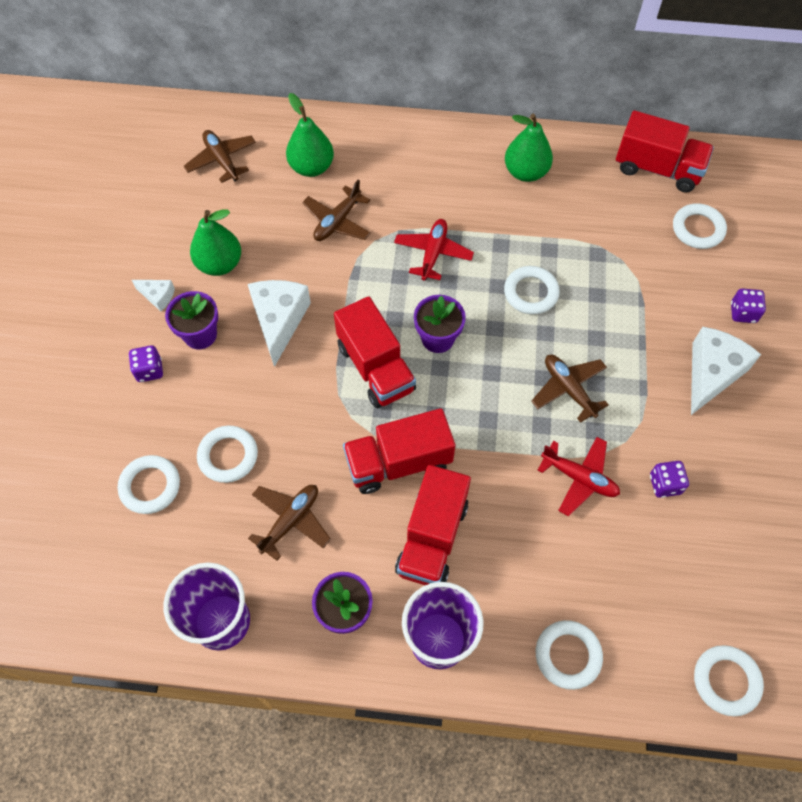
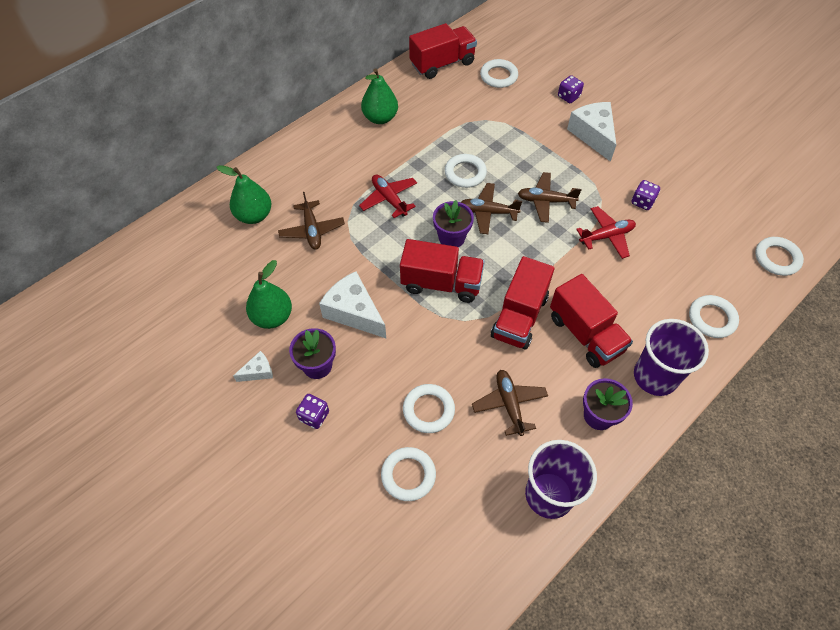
camera: 50 degrees left, 5 degrees down
brown plane [184,130,256,183] -> brown plane moved to [461,183,522,234]

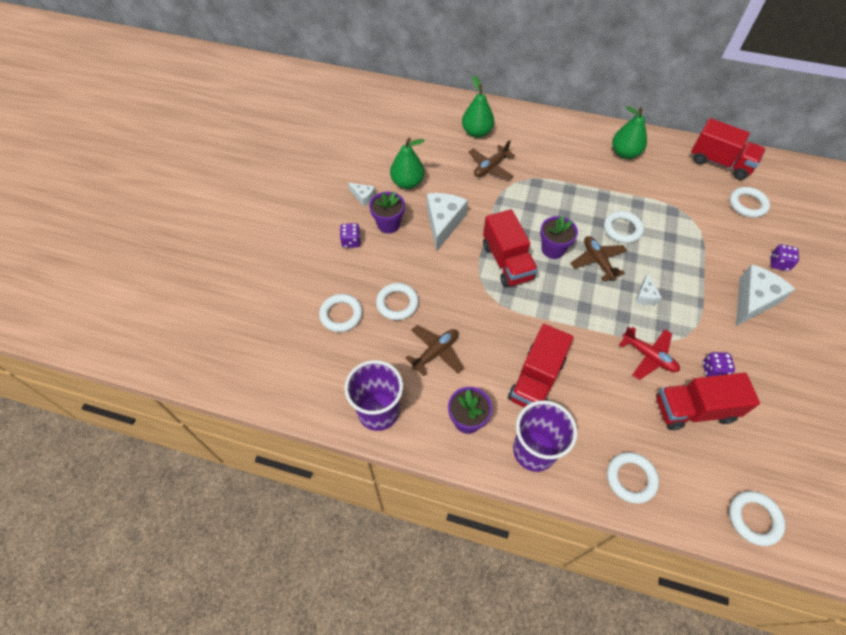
camera: 60 degrees right, 0 degrees up
red plane [359,175,417,218] -> none
red truck [491,256,555,350] -> red truck moved to [656,372,760,430]
brown plane [518,172,581,223] -> white cheese [635,273,662,305]

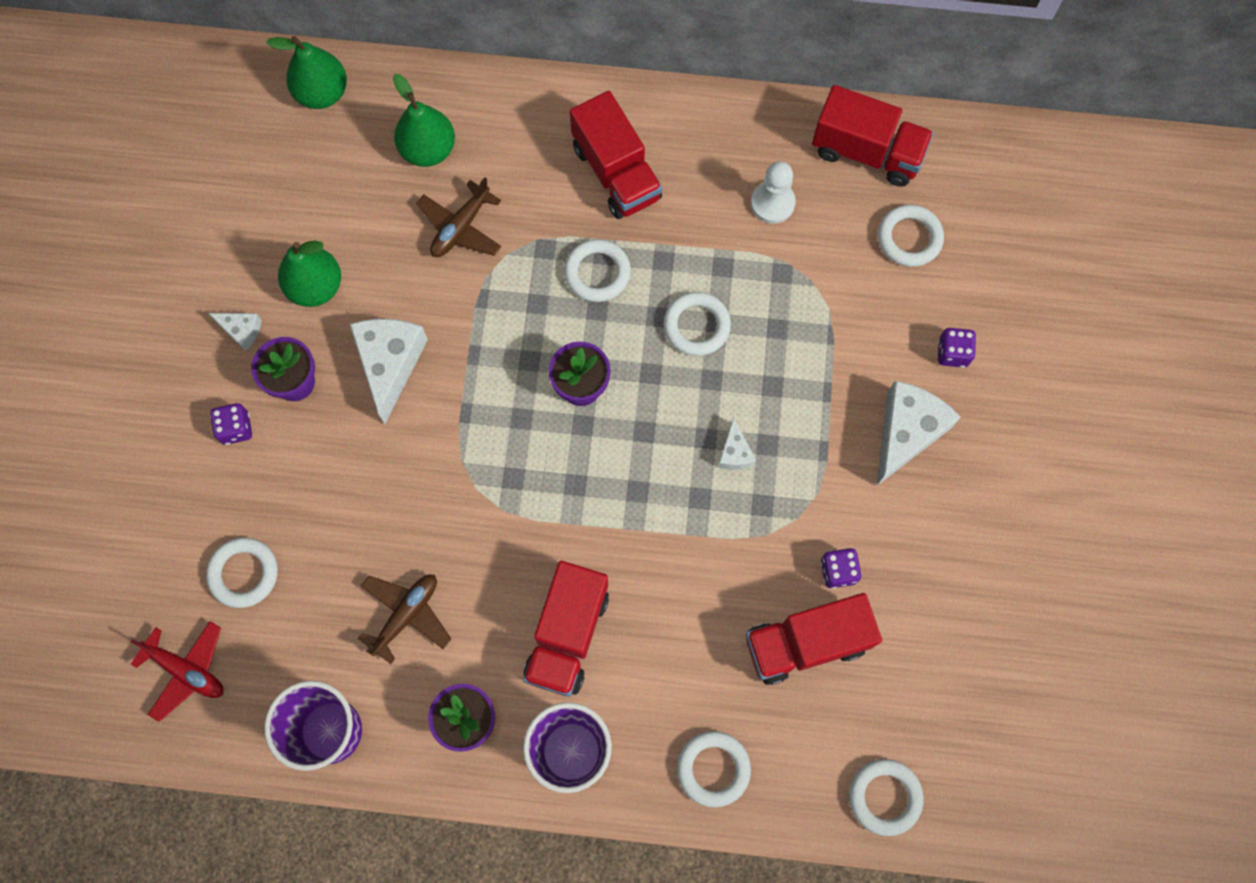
camera: 10 degrees left, 15 degrees up
white ring [376,283,419,320] -> white ring moved to [564,239,631,302]
red truck [483,209,538,287] -> red truck moved to [570,91,662,219]
brown plane [571,236,627,281] -> none
green pear [612,106,647,159] -> green pear moved to [266,36,347,109]
red plane [619,327,680,380] -> red plane moved to [131,621,224,722]
none -> white pawn [751,161,796,224]

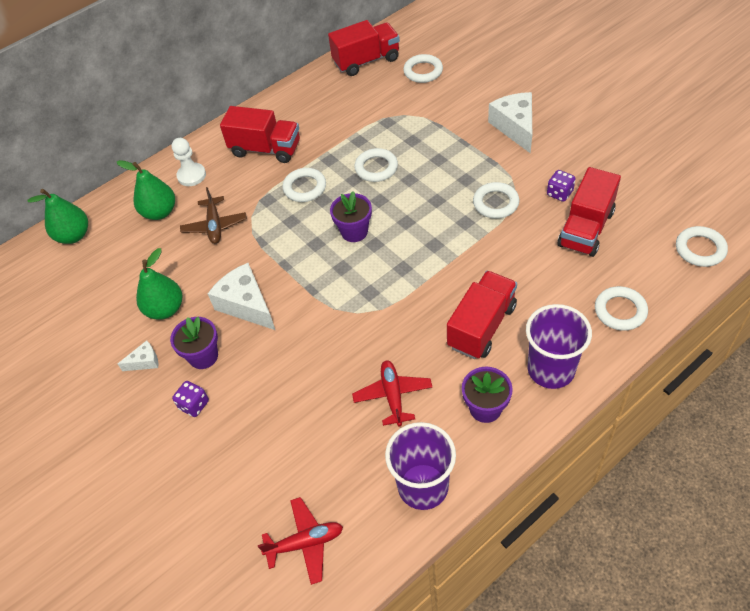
camera: 40 degrees left, 20 degrees down
white ring [206,538,278,608] -> white ring moved to [473,182,519,219]
brown plane [357,574,451,664] -> red plane [352,360,432,426]
red truck [523,561,609,697] -> red truck turned 120 degrees counterclockwise [447,271,517,359]
white cheese [718,418,756,470] -> none
white pawn [751,161,796,224] -> white pawn moved to [172,138,206,186]
purple dice [938,328,976,368] -> none

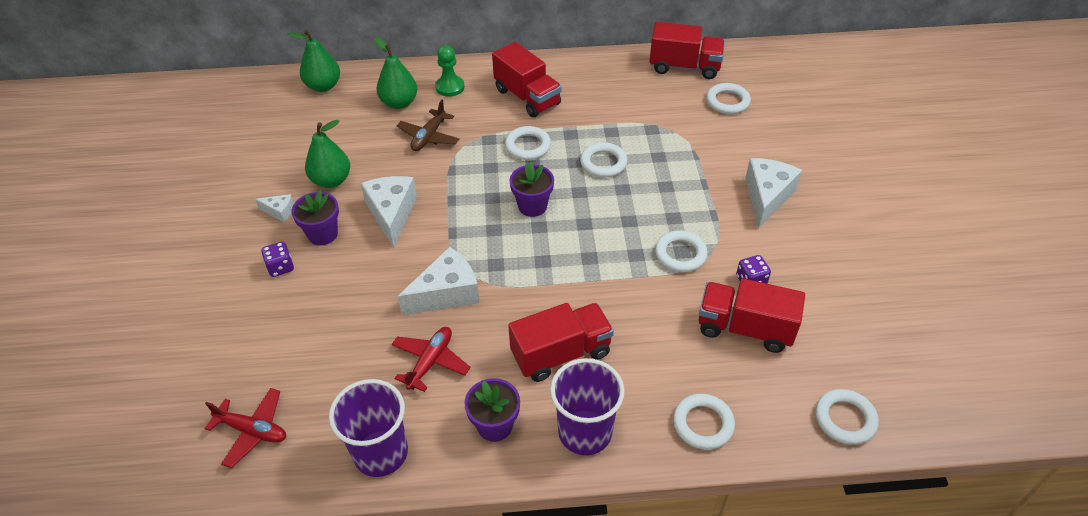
camera: 30 degrees right, 5 degrees down
white pawn [172,138,206,186] -> green pawn [435,45,465,97]
red truck [557,167,621,257] -> red truck turned 45 degrees clockwise [699,278,805,353]
none -> white cheese [398,247,480,315]

